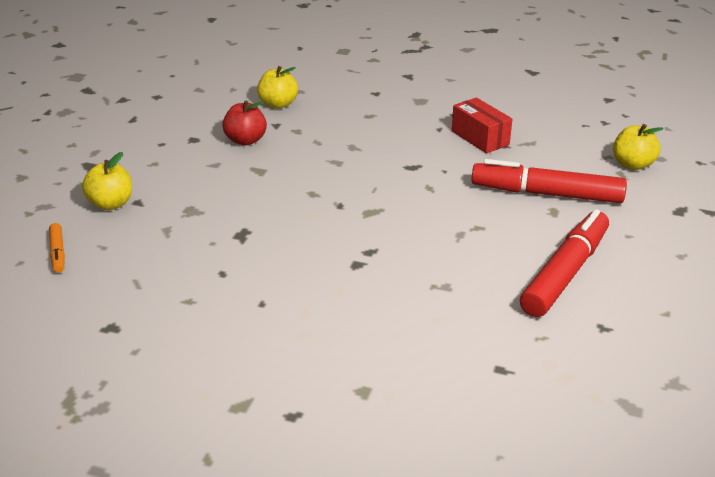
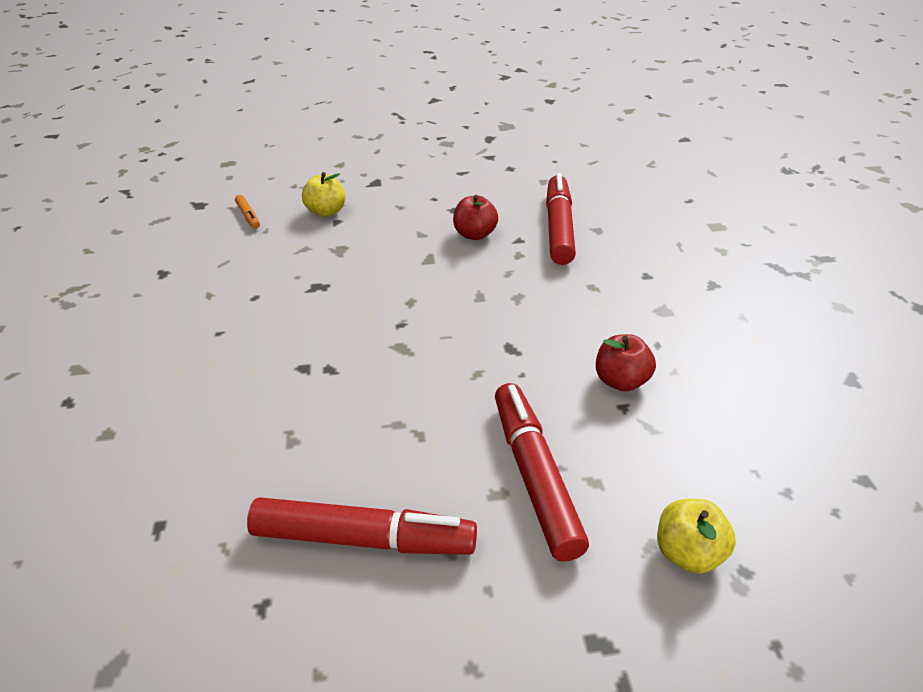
camera: 65 degrees right, 5 degrees up
orange marker [49,223,65,273] -> orange marker turned 75 degrees counterclockwise [235,195,260,229]
yellow apple [257,66,298,109] -> red marker [546,173,576,265]
red box [452,98,512,153] -> red apple [596,334,656,392]

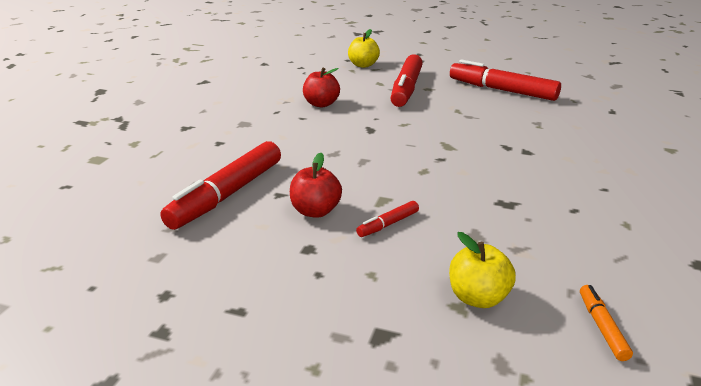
camera: 155 degrees left, 10 degrees down
none -> red marker [356,201,419,237]

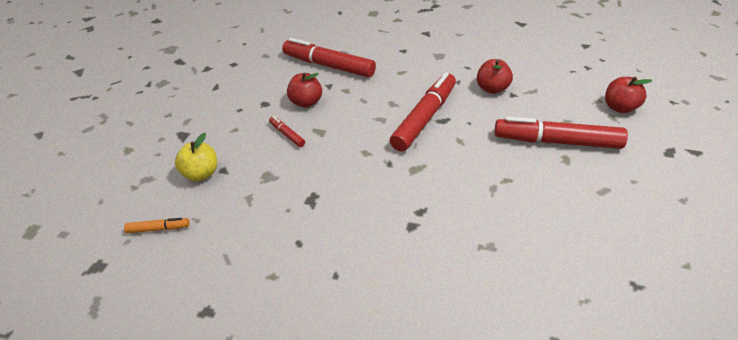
camera: 90 degrees right, 15 degrees up
yellow apple [348,29,380,68] -> red apple [605,76,652,113]
red marker [450,59,561,101] -> red marker moved to [390,73,456,152]

